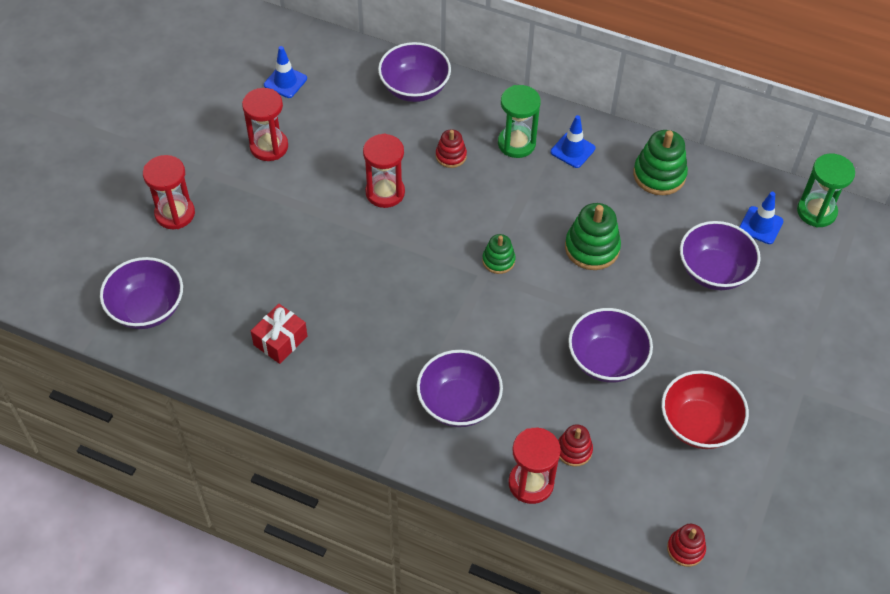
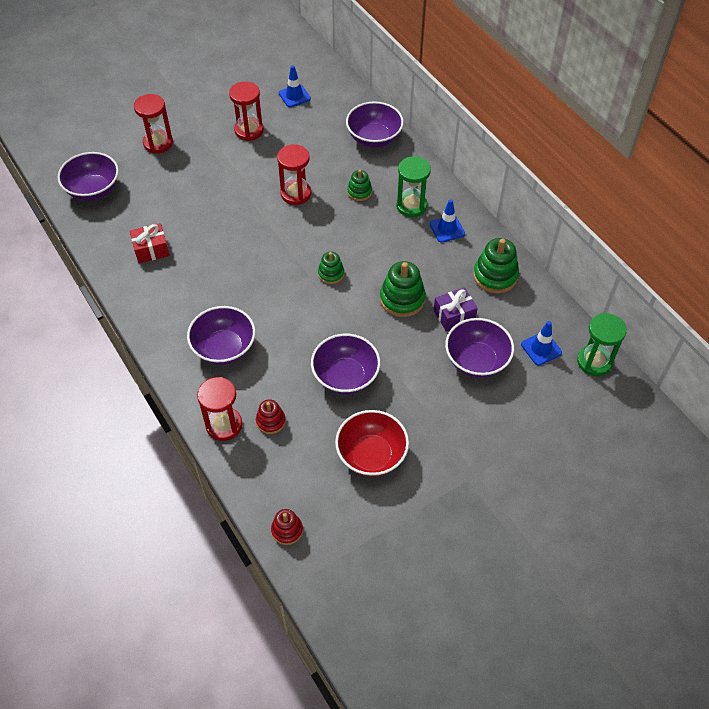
camera: 35 degrees right, 0 degrees up
red stacking toy [436,129,467,168] -> green stacking toy [347,170,372,201]
none -> purple gift [434,287,478,331]

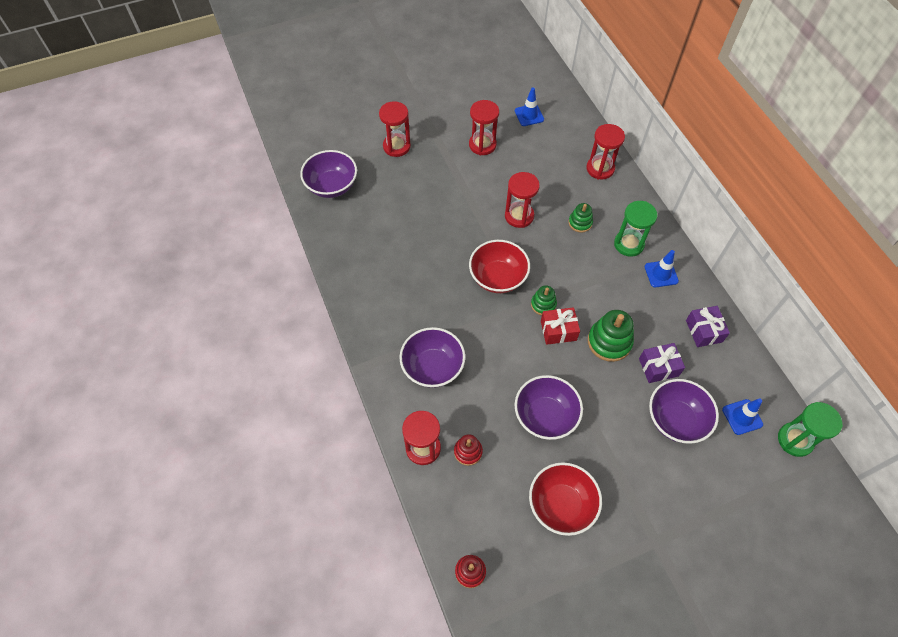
camera: 10 degrees right, 5 degrees up
red gift [130,223,170,263] -> red gift moved to [541,307,580,345]
purple bowl [346,101,404,148] -> red hourglass [586,124,625,180]
green stacking toy [473,238,519,293] -> purple gift [686,306,730,347]
none -> red bowl [469,240,530,293]

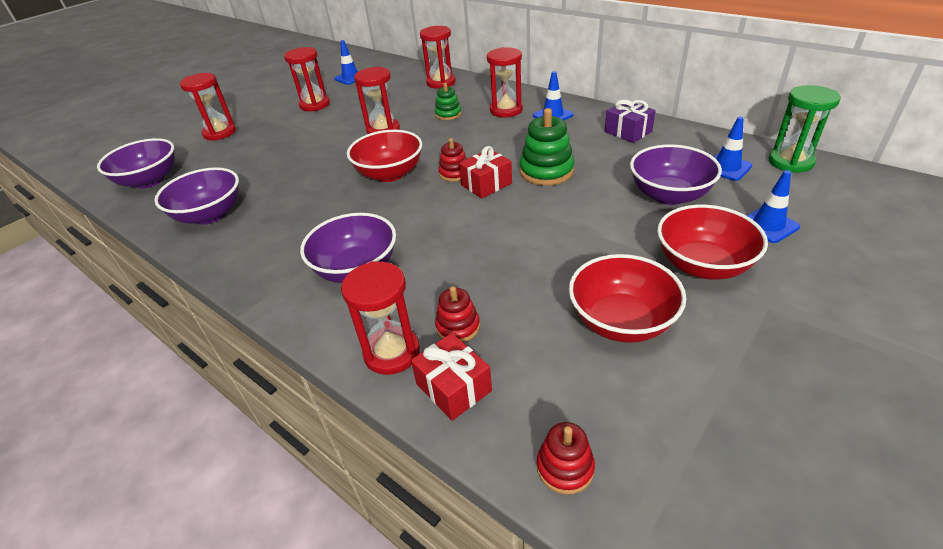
camera: 25 degrees left, 20 degrees down
purple bowl [515,375,583,440] -> purple bowl moved to [154,167,239,224]
green stacking toy [531,285,557,315] -> red stacking toy [439,138,467,182]
green hourglass [614,201,657,257] -> red hourglass [487,47,523,118]
purple gift [639,343,685,383] -> none
none -> red gift [411,333,492,421]
none -> red bowl [657,205,768,280]
none -> blue traffic cone [747,170,800,243]

